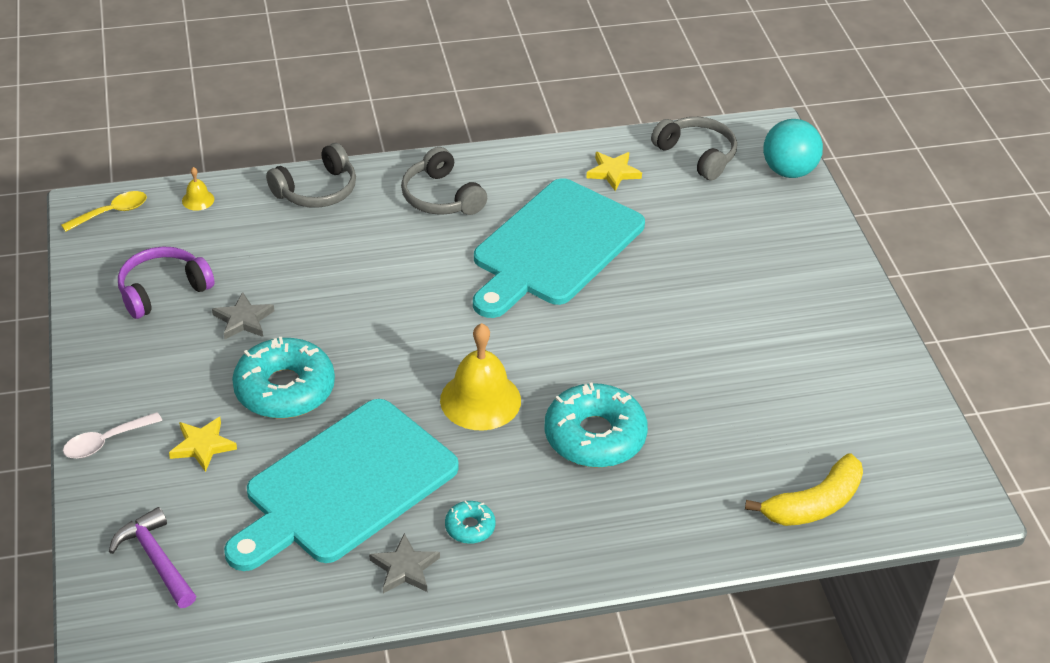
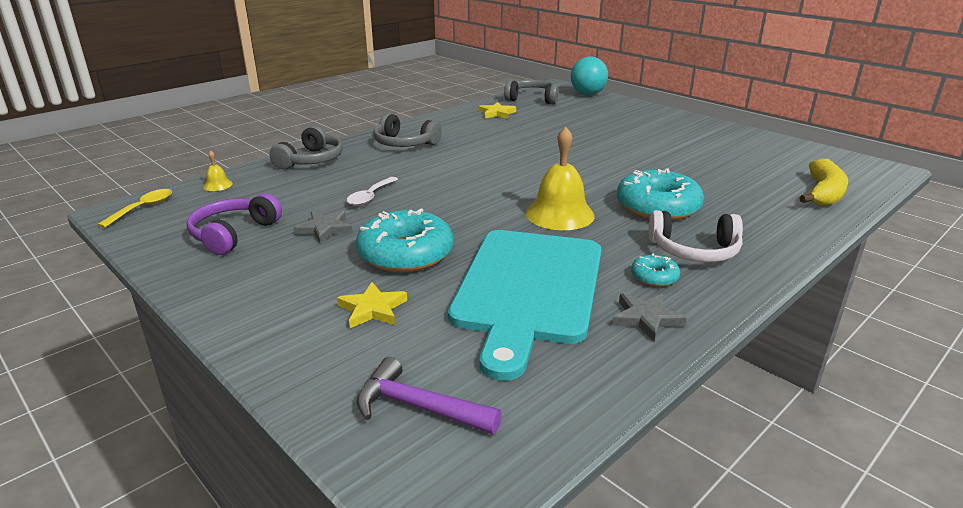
camera: 30 degrees left, 15 degrees down
white spoon [63,412,162,459] -> white spoon moved to [347,177,398,206]
turquoise cutting board [473,178,645,318] -> none
none -> white headphones [649,210,743,262]

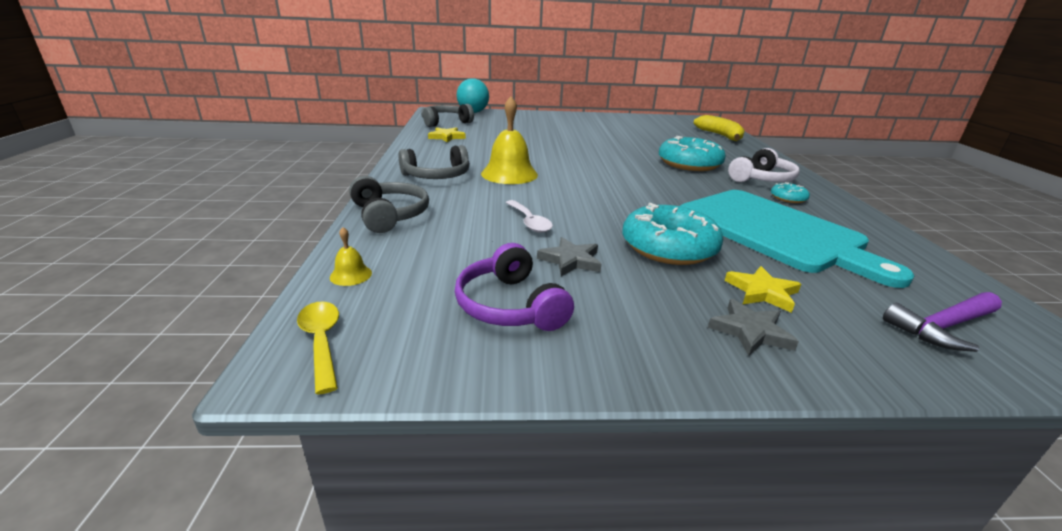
camera: 50 degrees left, 0 degrees up
yellow bell [526,127,595,230] -> yellow bell moved to [481,96,538,184]
grey star [612,293,686,341] -> grey star moved to [708,299,799,356]

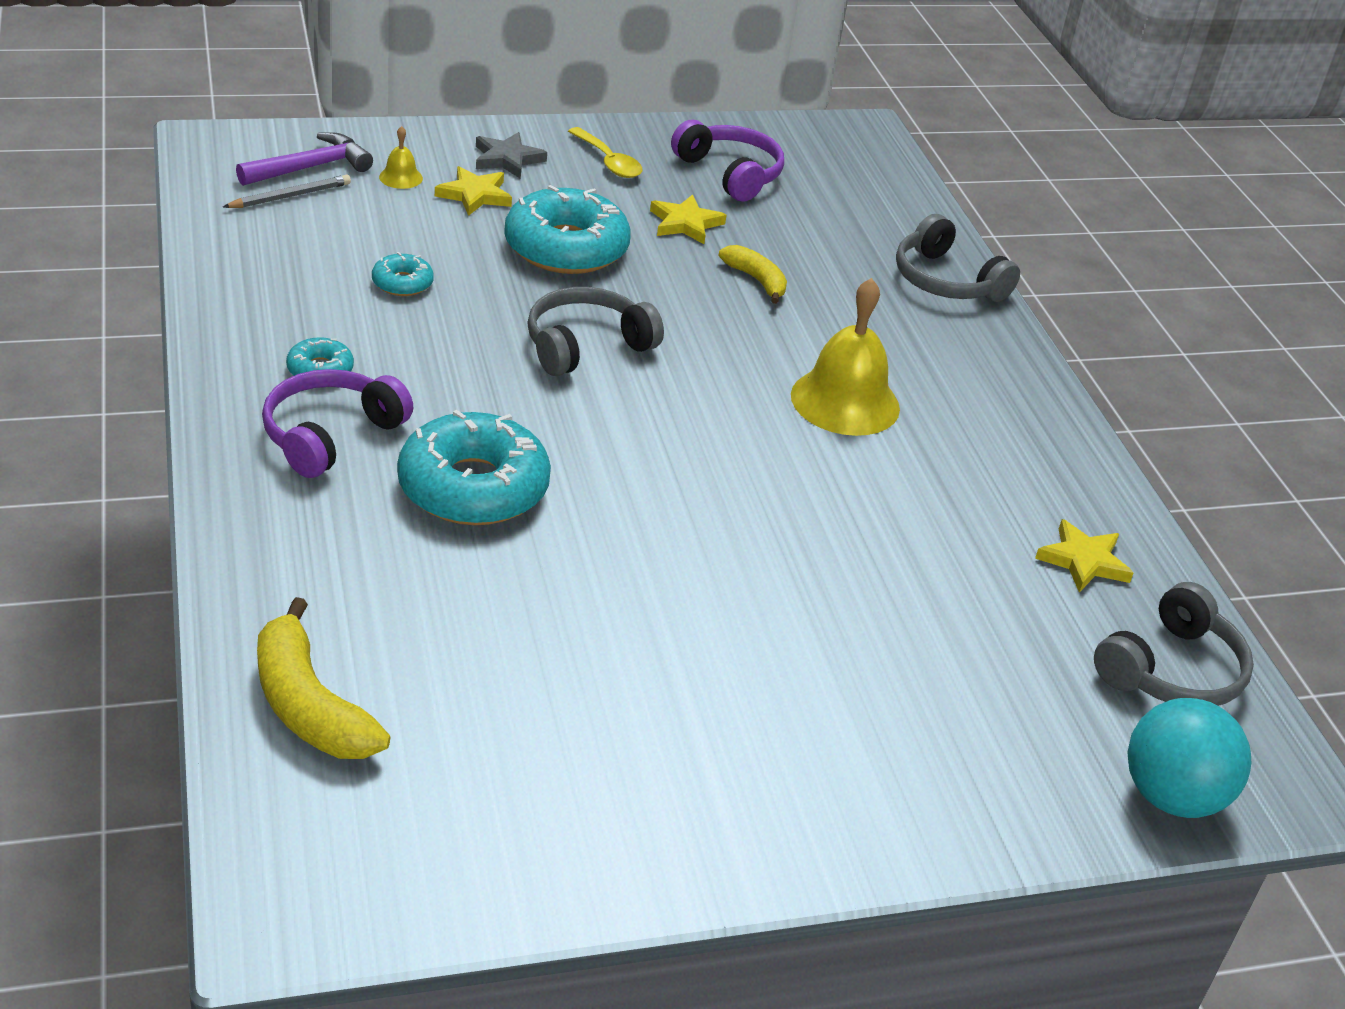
camera: 165 degrees right, 10 degrees up
yellow spoon [297,301,339,394] -> yellow spoon moved to [568,127,642,178]
yellow bell [330,227,372,286] -> yellow bell moved to [379,126,423,189]
grey headphones [398,145,470,179] -> grey headphones moved to [527,287,664,376]
white spoon [506,200,553,233] -> yellow banana [719,245,787,304]
grey star [537,237,601,276] -> yellow star [650,194,726,244]
turquoise cutting board [680,190,914,288] -> turquoise donut [372,252,434,296]
white headphones [728,148,800,182] -> purple headphones [262,369,414,478]
none -> grey pencil [223,174,351,208]

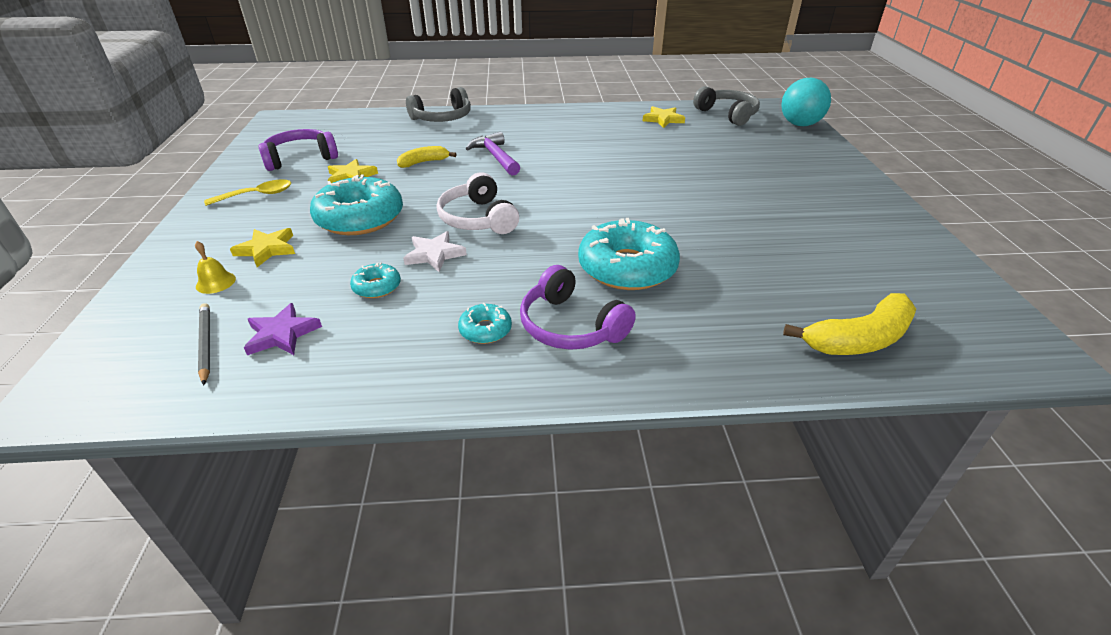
camera: 75 degrees left, 0 degrees up
purple hammer [236,132,373,186] -> purple hammer moved to [465,132,520,176]
grey star [476,132,547,179] -> none
grey headphones [527,287,664,376] -> white headphones [437,172,519,234]
yellow bell [791,278,900,436] -> none
none -> purple star [244,303,322,355]
none -> white star [403,231,467,272]

